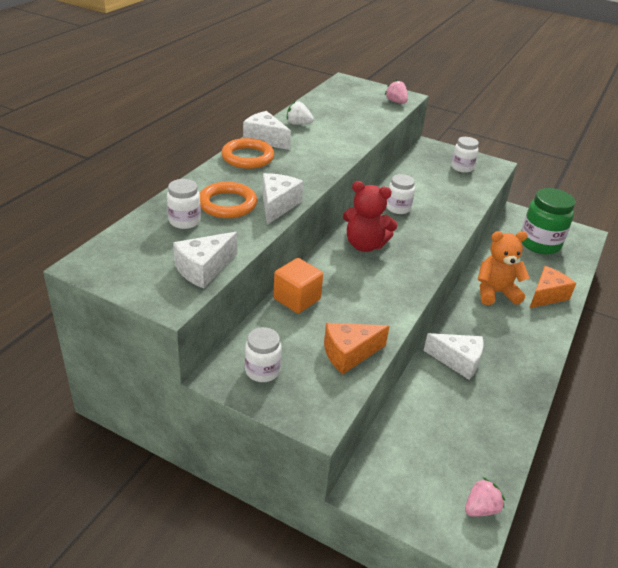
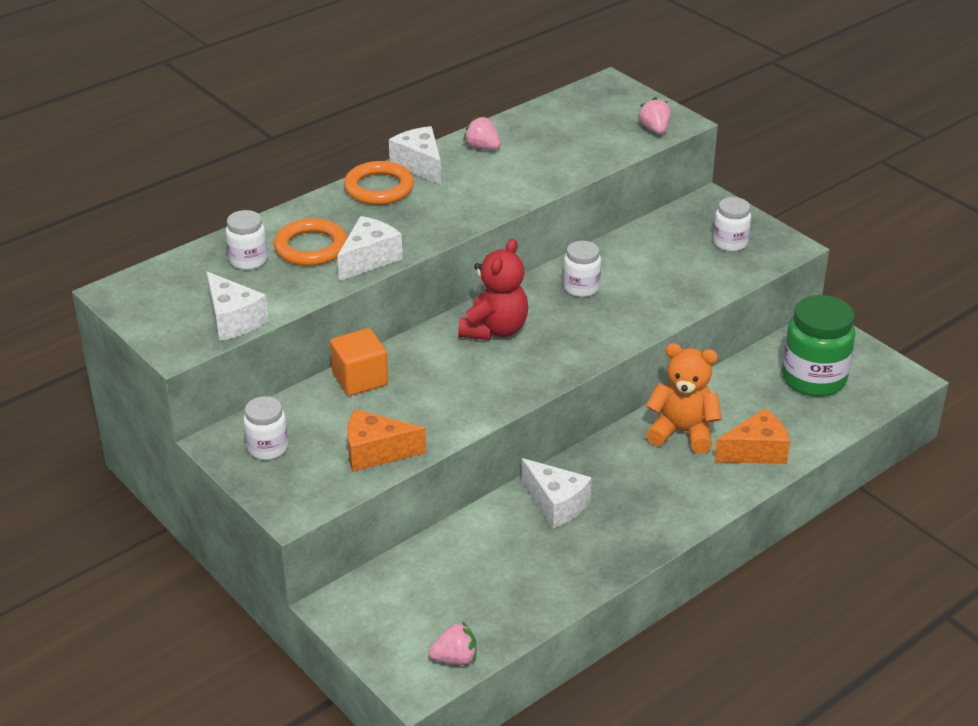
camera: 25 degrees right, 0 degrees up
white cheese [173,232,237,289] -> white cheese turned 105 degrees counterclockwise [206,272,269,341]
white strawberry [287,101,314,125] -> pink strawberry [463,116,501,150]
red teddy bear [343,181,397,252] -> red teddy bear turned 105 degrees counterclockwise [458,239,528,340]

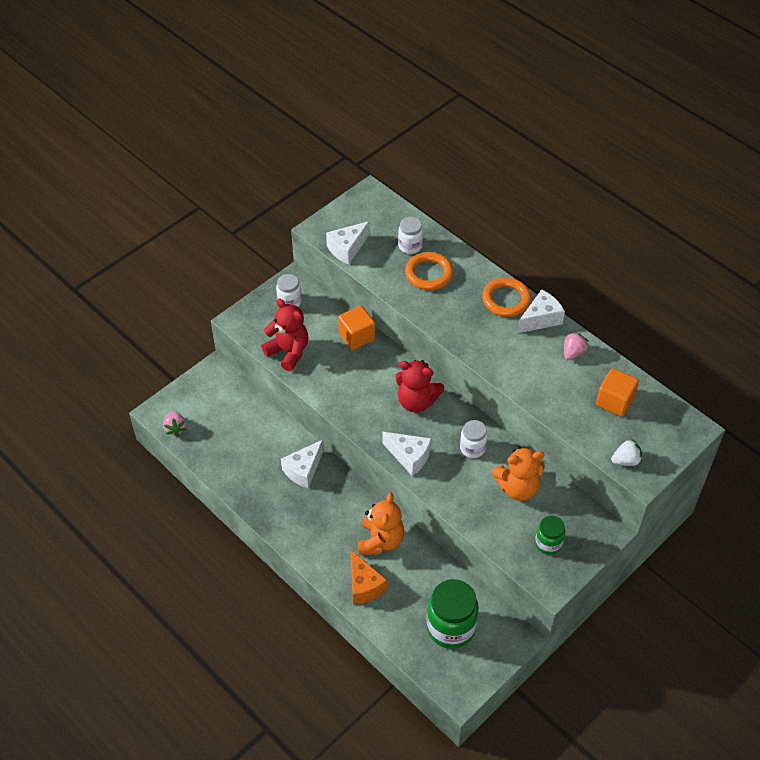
camera: 85 degrees right, 15 degrees up
white cheese [337,216,403,281] -> white cheese moved to [382,432,431,476]
orange cheese [347,409,426,472] -> red teddy bear [261,299,308,371]
pink strawberry [638,97,671,134] -> white strawberry [611,439,642,466]
white jar [713,197,751,252] -> green jar [535,516,565,555]
none -> orange teddy bear [492,446,544,501]
none -> orange cube [596,368,639,417]

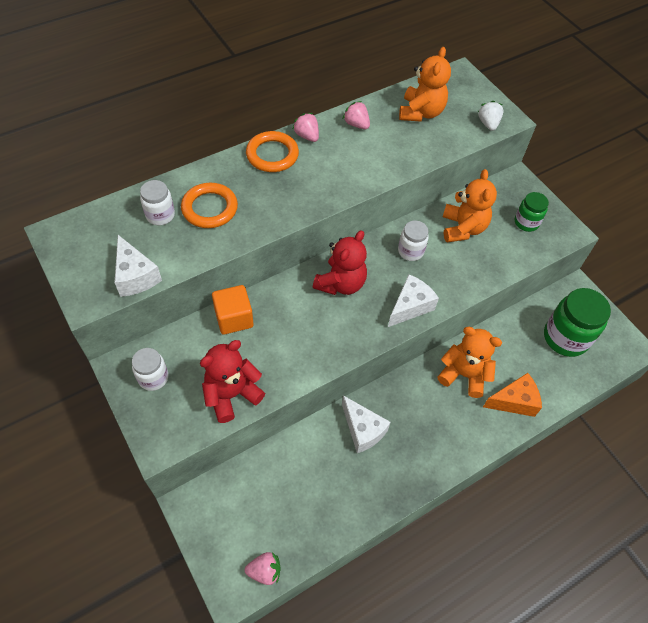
camera: 80 degrees left, 5 degrees up
white cheese [517,289,565,333] -> pink strawberry [293,113,319,142]
orange cube [596,368,639,417] -> orange teddy bear [399,47,451,122]

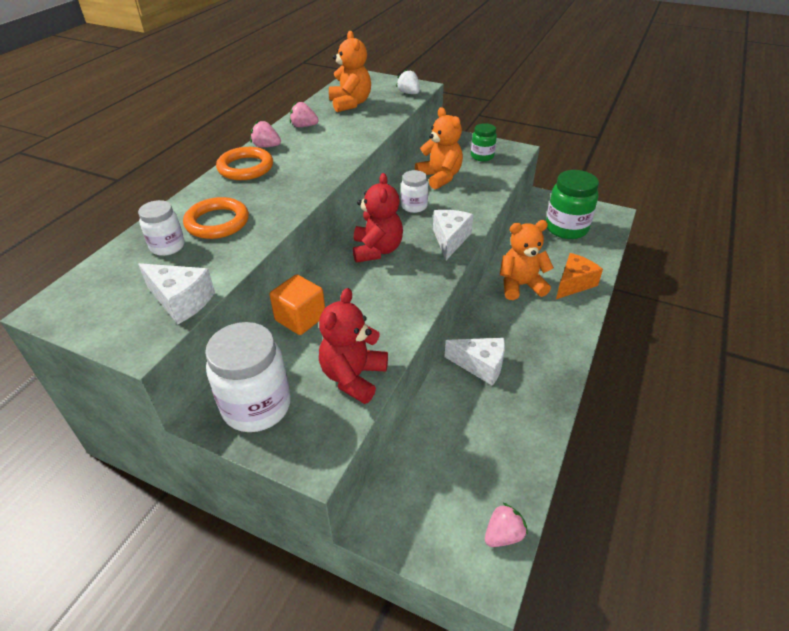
camera: 30 degrees left, 15 degrees down
white jar [132,348,169,391] -> white jar [205,322,291,432], size x1.79

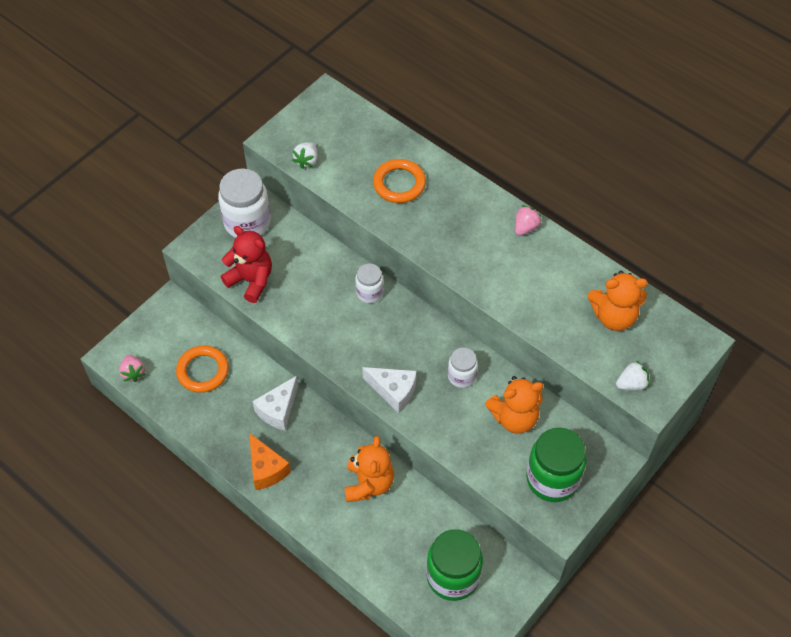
camera: 105 degrees right, 15 degrees up
white jar [138,200,185,256] -> white jar moved to [355,263,384,303]
white cheese [138,263,215,324] -> white strawberry [292,142,318,169]
orange ring [216,147,273,180] -> orange ring moved to [176,345,229,393]
orange cube [269,274,325,335] -> none
pink strawberry [290,101,319,127] -> none
red teddy bear [353,173,403,263] -> none
green jar [471,123,497,161] -> green jar [526,428,587,502], size x1.79
orange cheese [556,253,603,299] -> orange cheese moved to [249,433,291,490]

